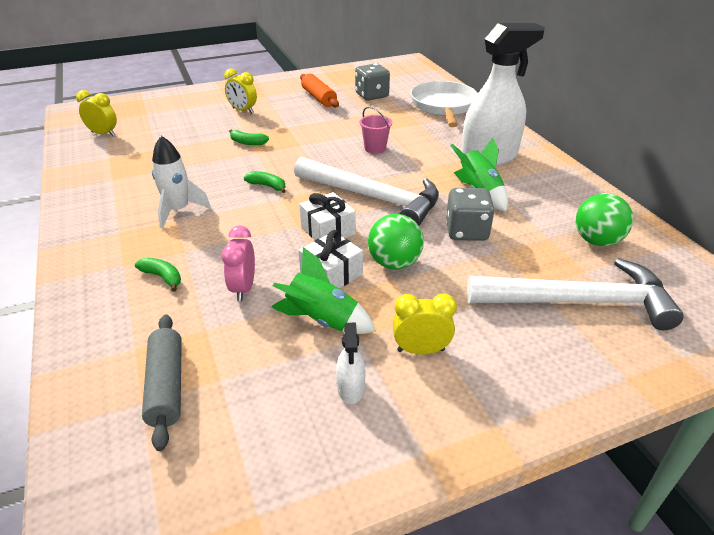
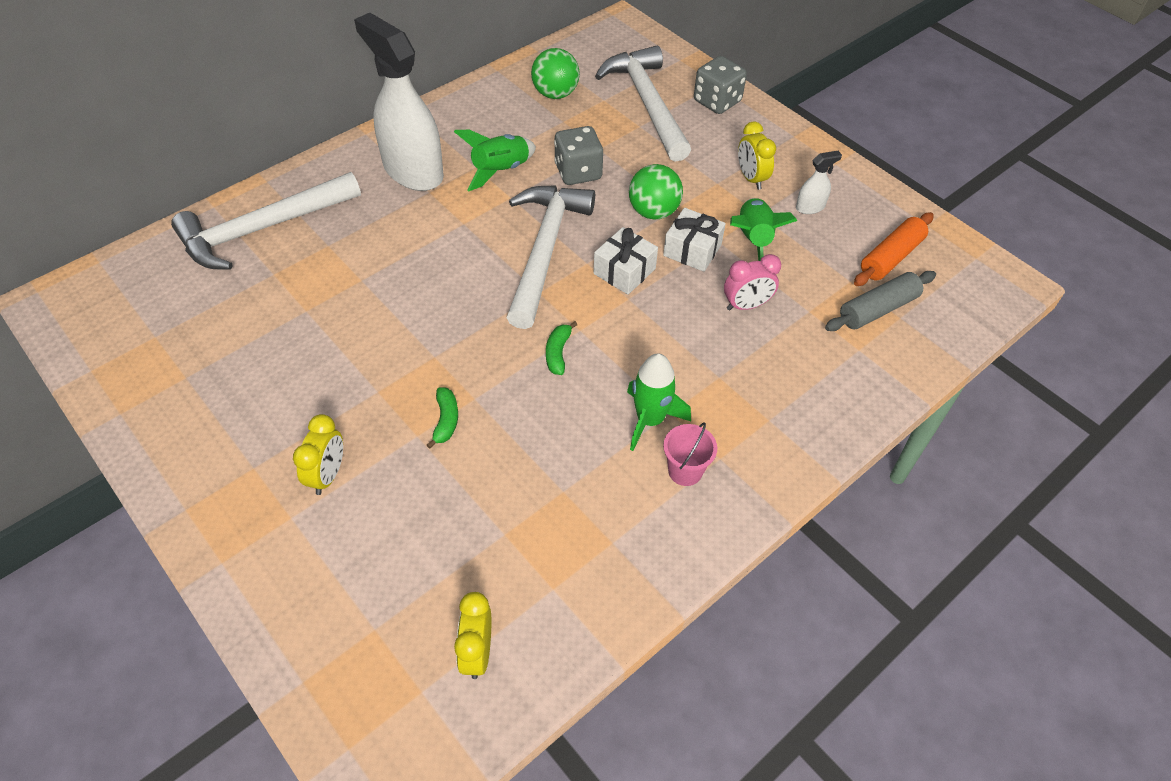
camera: 110 degrees left, 15 degrees up
green banana [135,258,181,292] -> none
white rocket [152,136,211,228] -> green rocket [627,353,691,451]
orange rolling pin [300,73,339,108] -> orange rolling pin moved to [854,212,934,286]
grey dice [355,63,390,101] -> grey dice moved to [694,56,747,114]
pink bucket [359,106,392,154] -> pink bucket moved to [663,422,717,486]
white pan [410,81,478,127] -> white hammer [171,172,361,270]

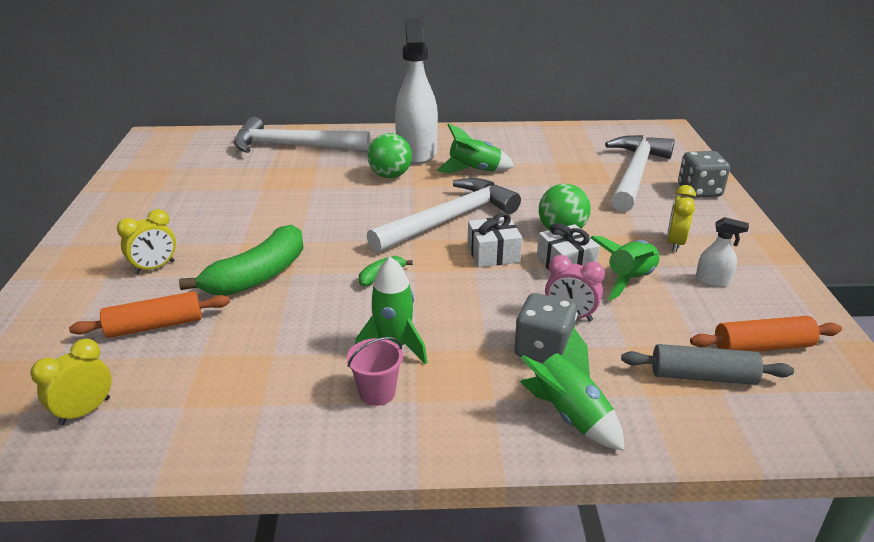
camera: 40 degrees right, 20 degrees down
green banana [427,387,458,449] -> green banana [179,225,304,296], size x2.21
green ball [531,48,580,99] -> green ball moved to [367,133,412,178]
grey dice [554,126,603,185] -> grey dice moved to [514,293,577,363]
none -> orange rolling pin [69,291,230,338]
none -> green rocket [520,327,624,451]

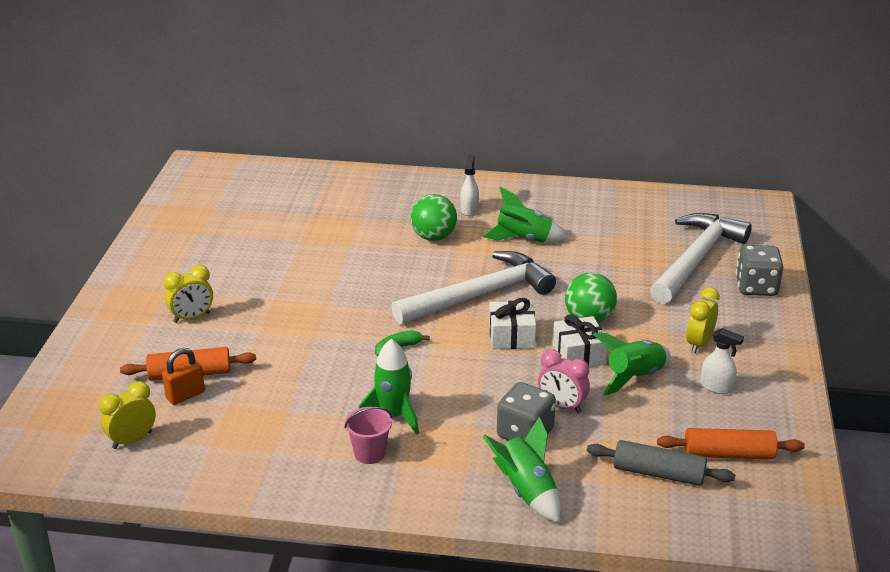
camera: 10 degrees right, 0 degrees up
green banana [179,225,304,296] -> none
white hammer [234,117,370,153] -> none
white spray bottle [395,19,438,164] -> white spray bottle [460,155,479,216], size x0.41
none -> orange padlock [162,348,205,405]

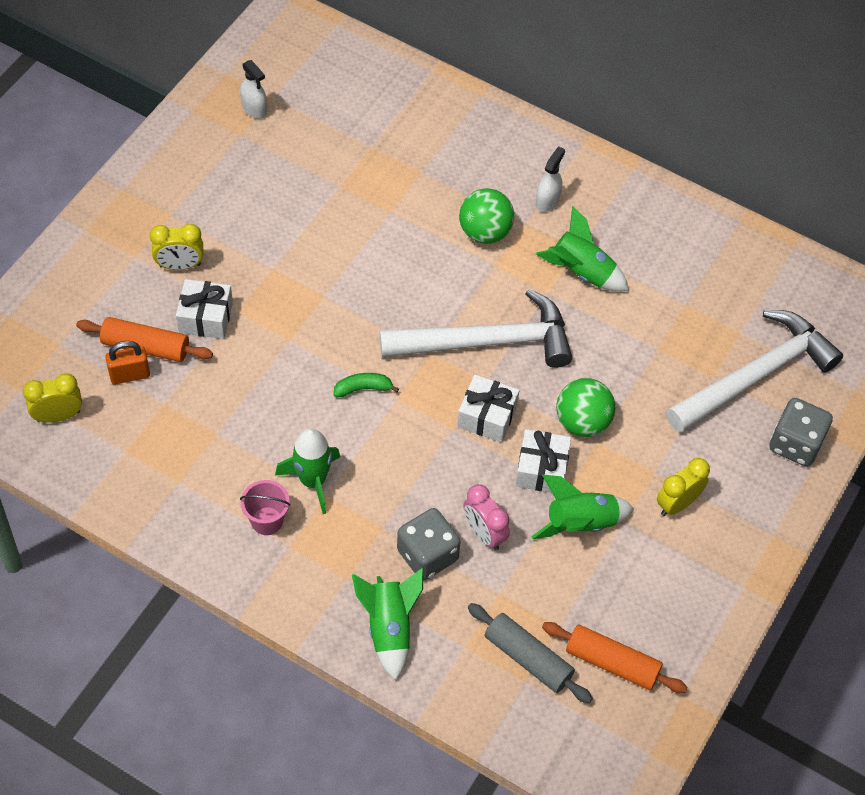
camera: 20 degrees right, 25 degrees up
white spray bottle [700,328,744,394] -> white spray bottle moved to [240,60,267,119]
none -> white gift [176,279,233,339]

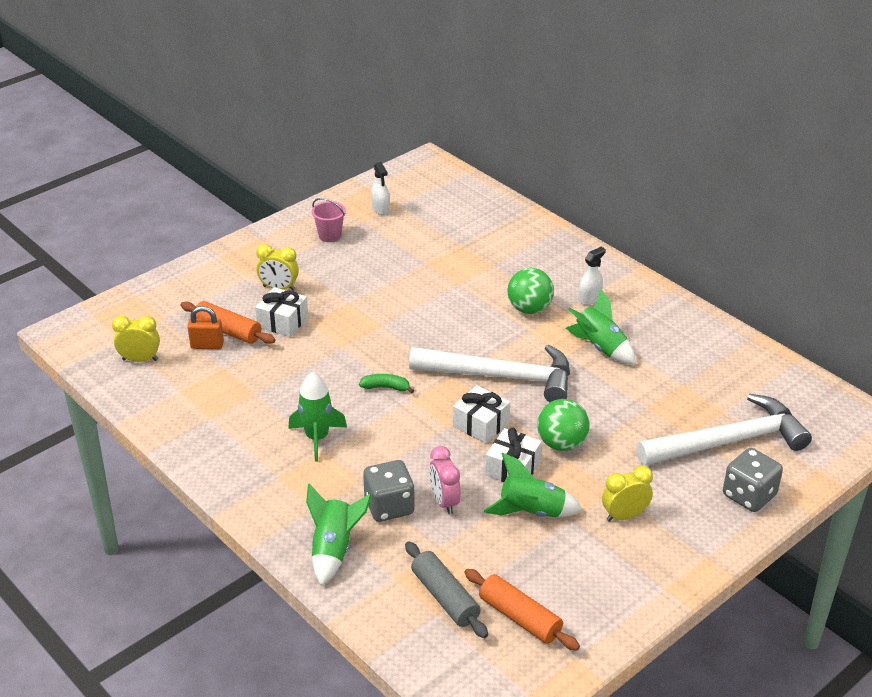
camera: 20 degrees right, 20 degrees down
pink bucket [240,480,290,535] -> pink bucket moved to [312,198,346,242]

